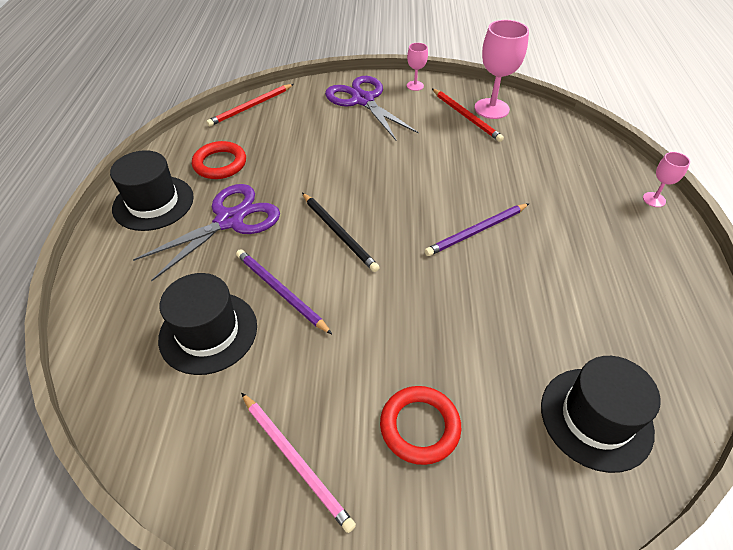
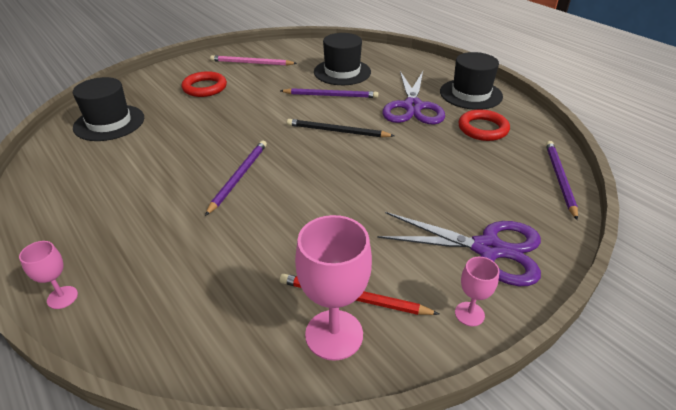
camera: 140 degrees right, 10 degrees down
red pencil [206,84,294,127] -> purple pencil [546,141,578,220]

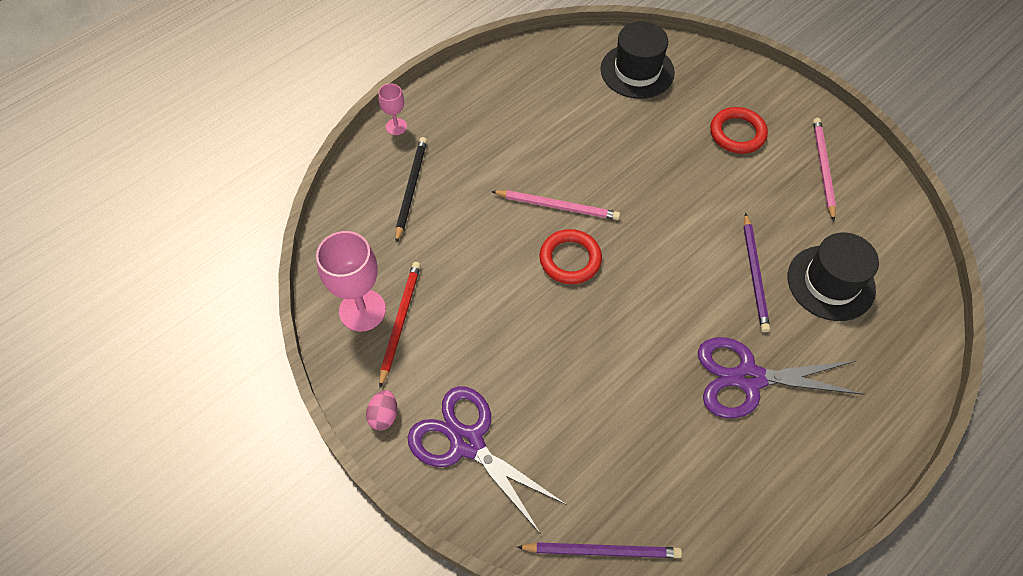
camera: 85 degrees right, 20 degrees up
purple pencil [205,141,267,216] -> pink pencil [491,190,620,220]
black pencil [287,119,395,138] -> black pencil moved to [395,137,427,243]
purple scissors [377,212,541,286] -> purple scissors turned 120 degrees clockwise [408,386,567,534]
black hat [440,52,503,110] -> none
pink goblet [455,257,499,326] -> pink egg [366,390,397,430]
red ring [459,109,510,141] -> red ring moved to [540,229,602,284]

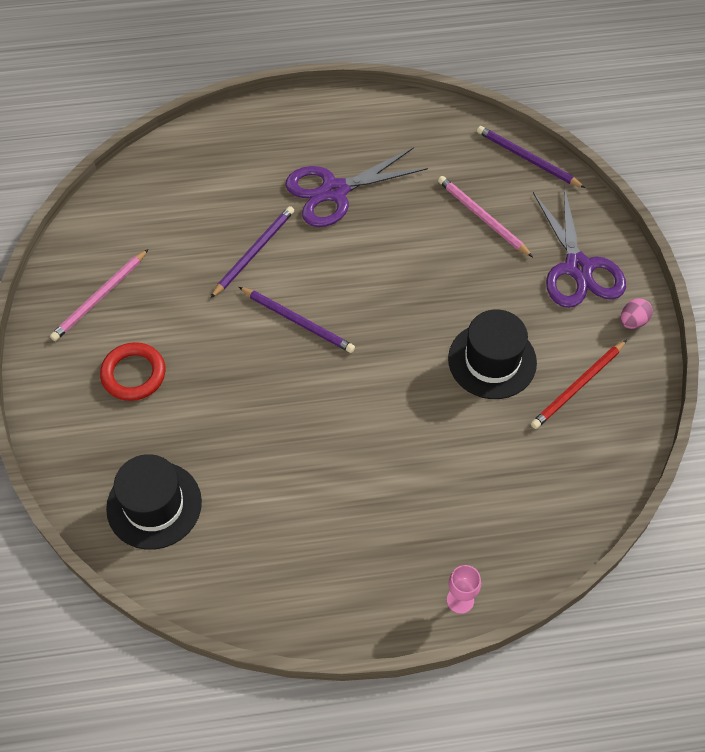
camera: 145 degrees left, 0 degrees up
pink goblet [316,231,386,331] -> none
black pencil [395,137,427,243] -> none
pink pencil [491,190,620,220] -> pink pencil moved to [438,176,533,257]
red ring [540,229,602,284] -> none
purple scissors [698,337,864,418] -> purple scissors turned 120 degrees clockwise [285,147,428,227]
black hat [788,232,879,321] -> black hat moved to [448,309,537,399]
none -> purple pencil [239,287,355,353]

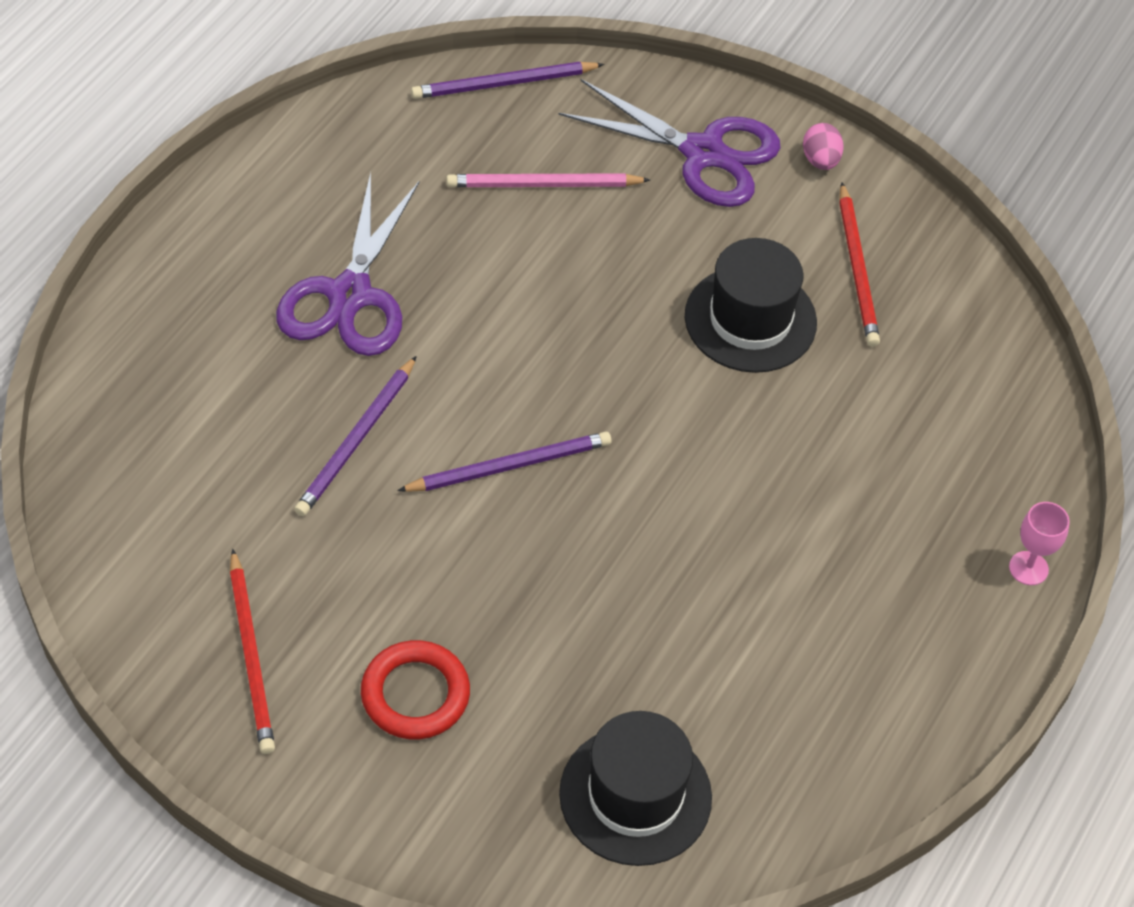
camera: 55 degrees left, 5 degrees down
pink pencil [50,249,148,341] -> red pencil [230,549,275,754]
purple pencil [211,206,294,298] -> purple pencil turned 135 degrees counterclockwise [294,356,417,516]

